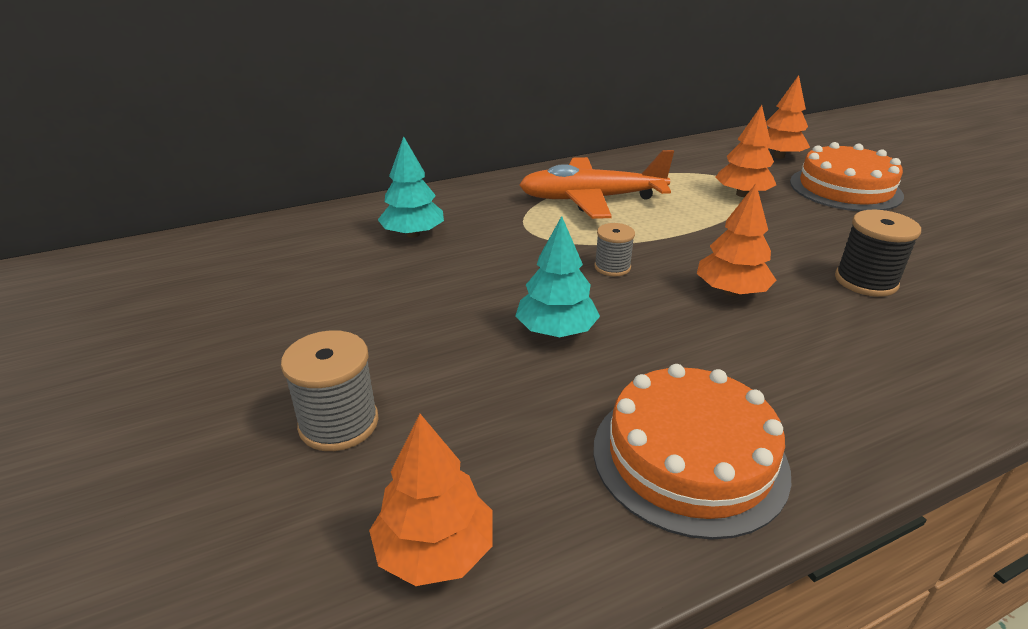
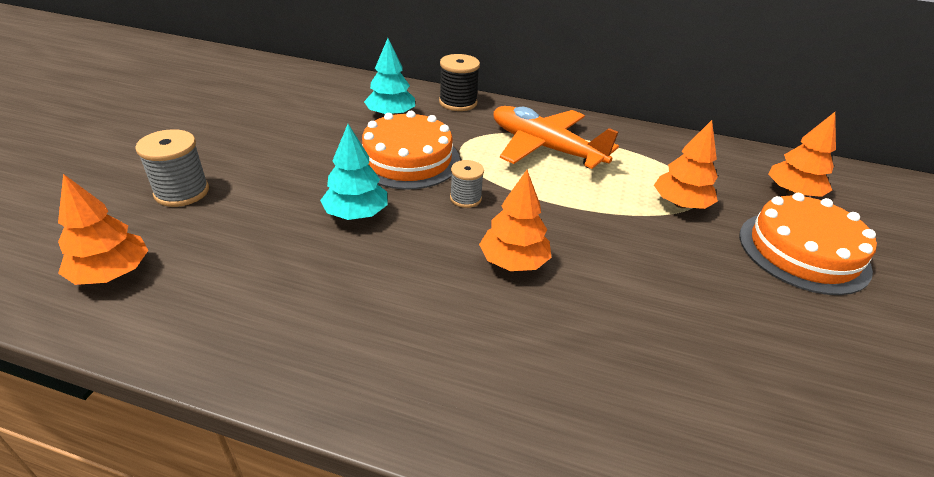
camera: 40 degrees right, 5 degrees up
orange cake [593,364,791,540] -> orange cake moved to [362,111,460,190]
black spool [835,210,921,297] -> black spool moved to [439,54,480,111]

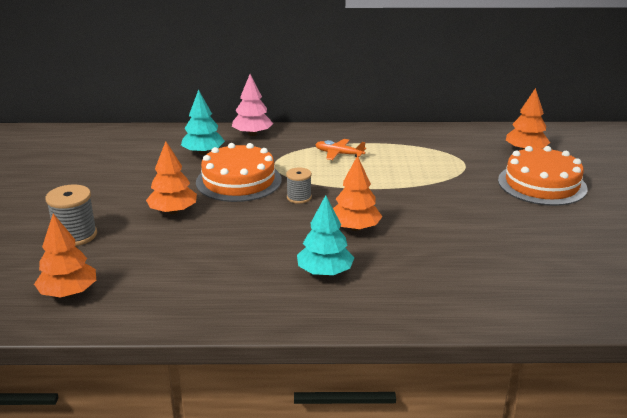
camera: 15 degrees left, 10 degrees down
turquoise tree [320,124,388,220] -> turquoise tree moved to [297,195,354,276]
black spool [439,54,480,111] -> pink tree [232,74,273,136]
orange plane [494,106,619,169] -> orange plane [315,139,366,160], size x0.48
orange tree [654,120,718,209] -> orange tree moved to [146,141,197,214]

